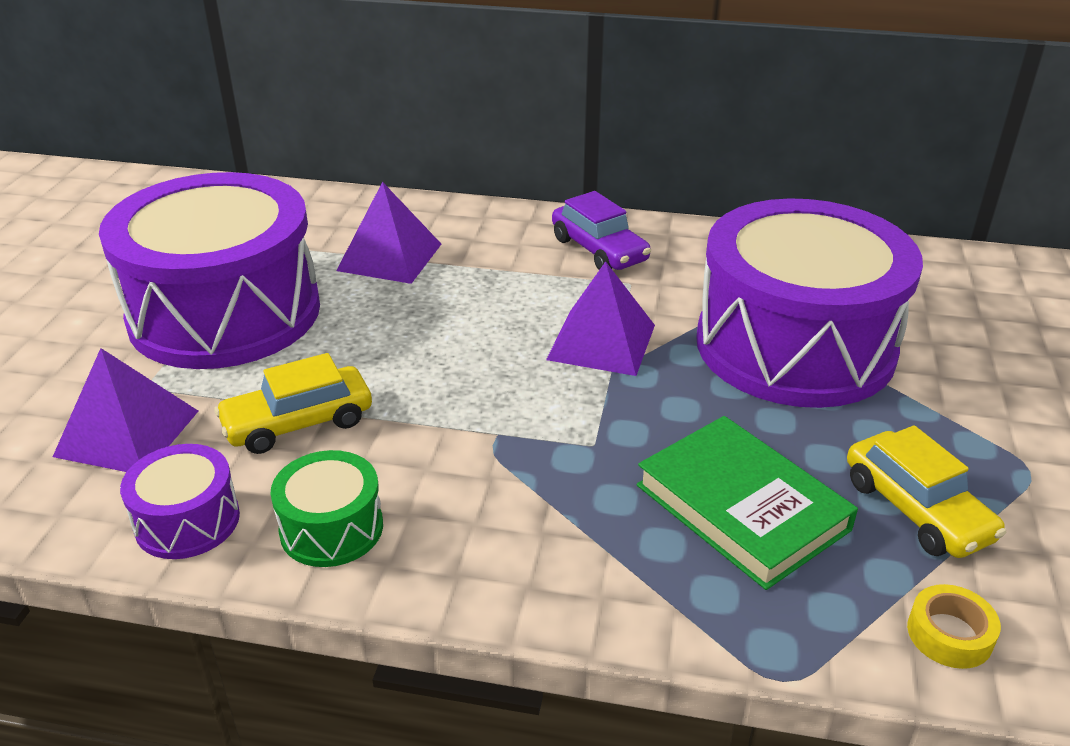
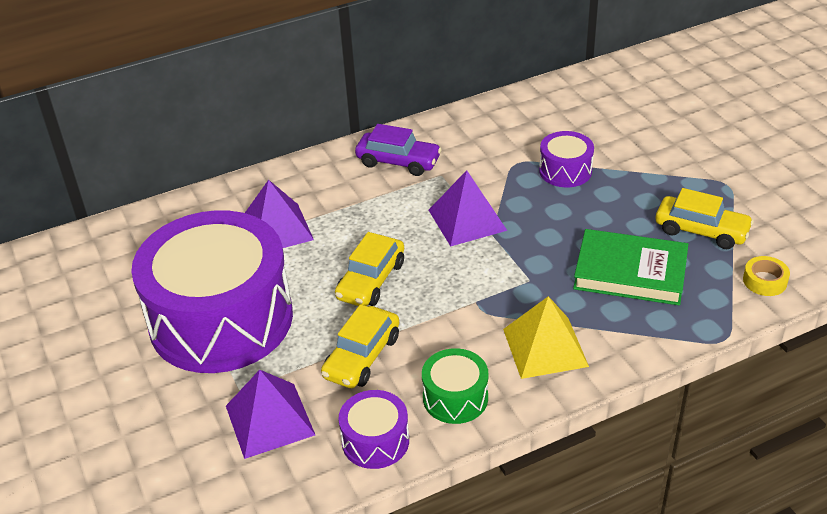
camera: 35 degrees left, 5 degrees up
purple drum [696,198,923,408] -> purple drum [539,131,594,188], size x0.42
none -> yellow car [335,232,404,306]
none -> yellow pyramid [503,296,589,379]

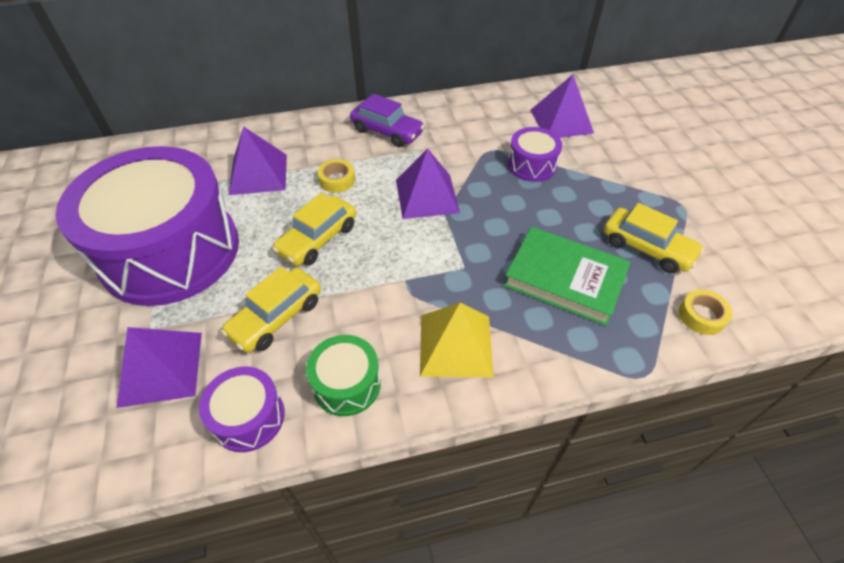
camera: 10 degrees right, 10 degrees up
none -> yellow tape [317,159,355,193]
none -> purple pyramid [530,74,594,138]

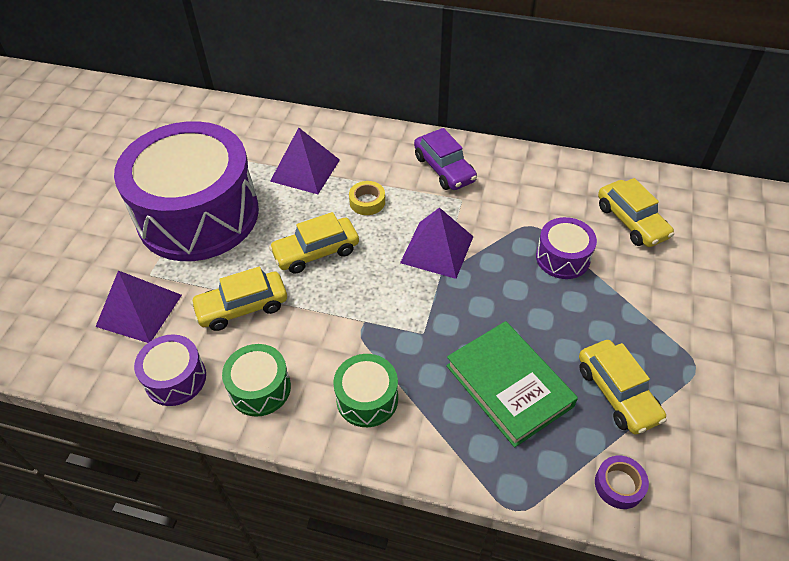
camera: 30 degrees right, 0 degrees up
yellow pyramid [420,303,494,378] -> green drum [333,354,398,427]
purple pyramid [530,74,594,138] -> yellow car [598,178,674,247]
yellow tape [679,289,732,335] -> purple tape [595,456,649,509]

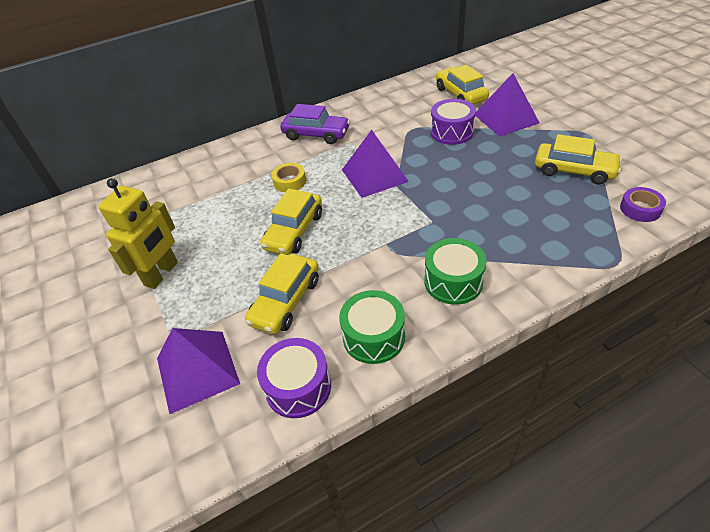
camera: 40 degrees left, 5 degrees down
purple drum [114,121,259,261] -> yellow robot [98,178,178,289]
purple pyramid [270,128,340,194] -> purple pyramid moved to [475,73,540,137]
green book [446,321,578,448] -> none
yellow car [598,178,674,247] -> yellow car turned 135 degrees counterclockwise [436,65,489,105]

